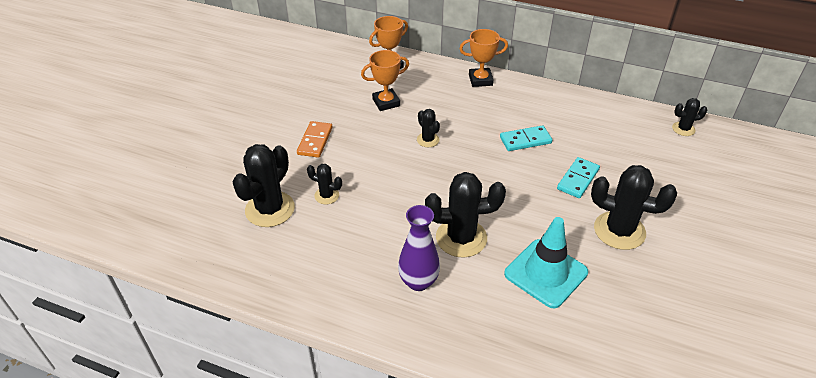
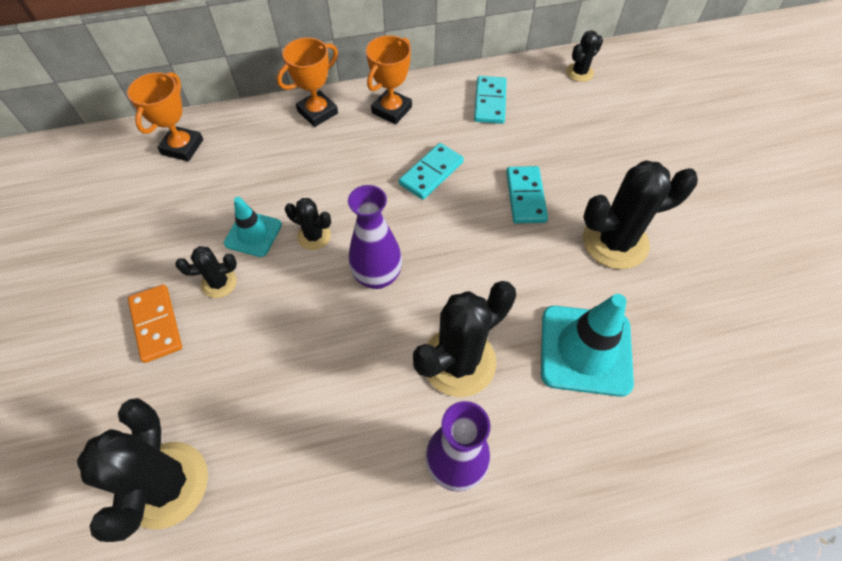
camera: 35 degrees left, 15 degrees up
black cactus [307,164,342,204] -> black cactus moved to [175,246,237,298]
orange trophy [361,50,409,111] -> orange trophy moved to [366,35,412,125]
none -> turquoise traffic cone [224,197,282,257]
none -> purple vase [348,185,402,289]
none -> turquoise domino [474,76,506,124]

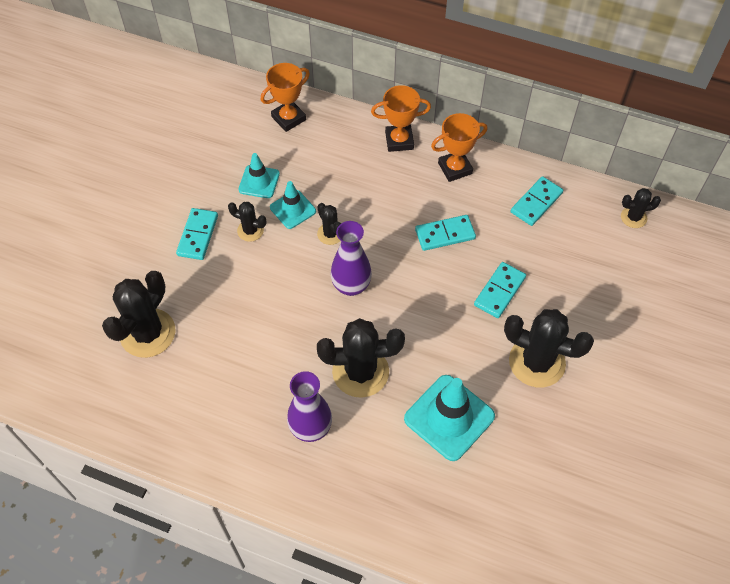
camera: 35 degrees right, 0 degrees up
orange domino [128,284,182,363] -> turquoise domino [176,208,218,260]
none -> turquoise traffic cone [238,153,280,198]

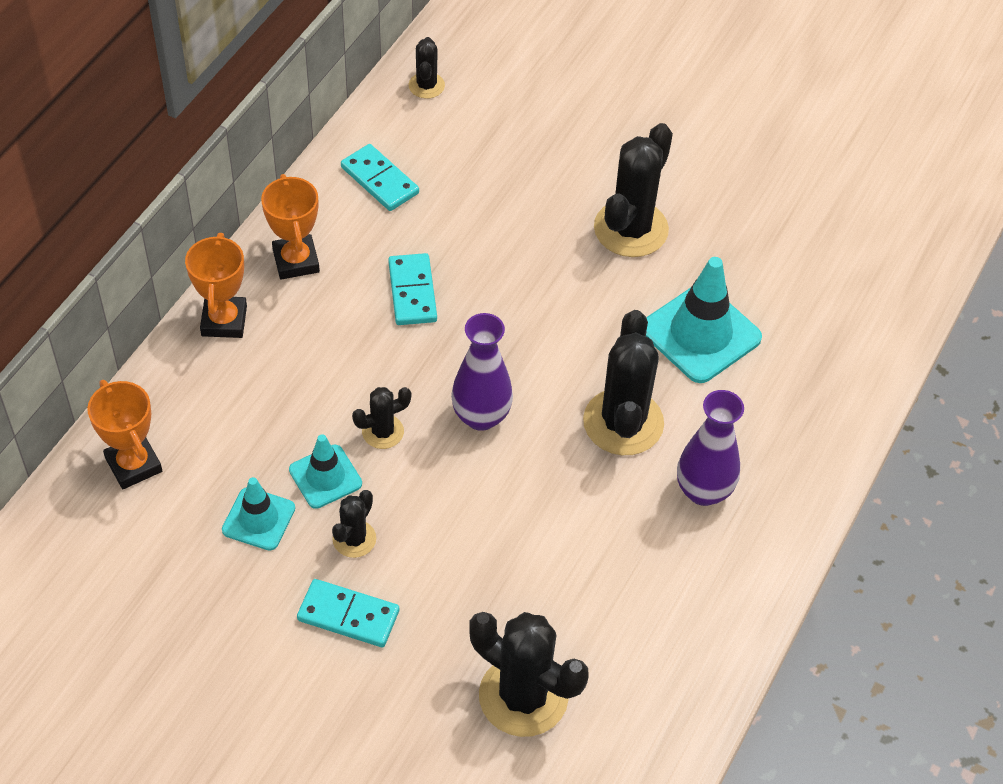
camera: 85 degrees left, 5 degrees down
turquoise domino [474,262,526,318] -> none

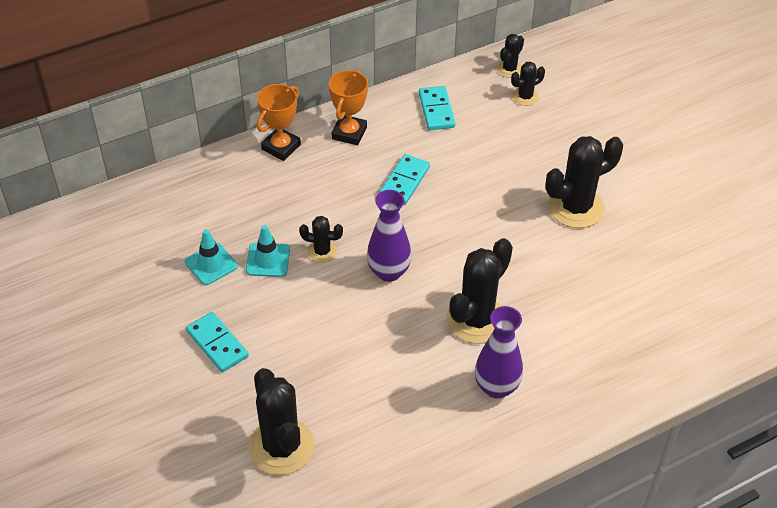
camera: 35 degrees right, 5 degrees down
orange trophy [87,380,162,489] -> none
black cactus [332,490,376,558] -> black cactus moved to [511,61,545,106]
turquoise traffic cone [646,257,762,383] -> none

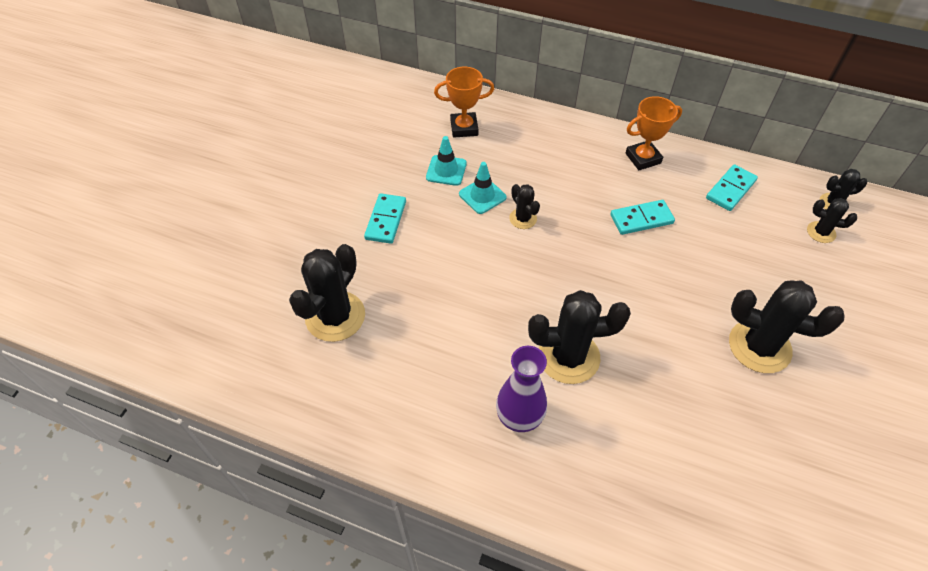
camera: 50 degrees right, 5 degrees up
orange trophy [257,84,301,161] -> orange trophy moved to [434,67,494,138]
purple vase [367,190,411,282] -> none

